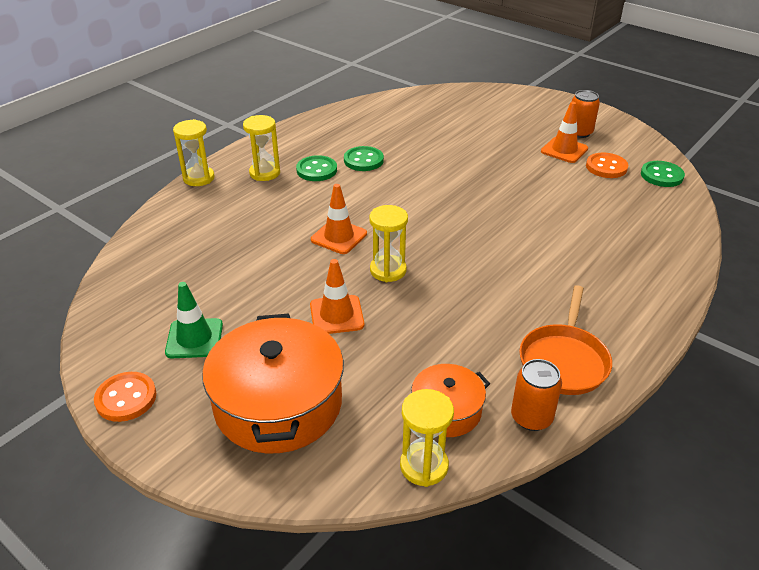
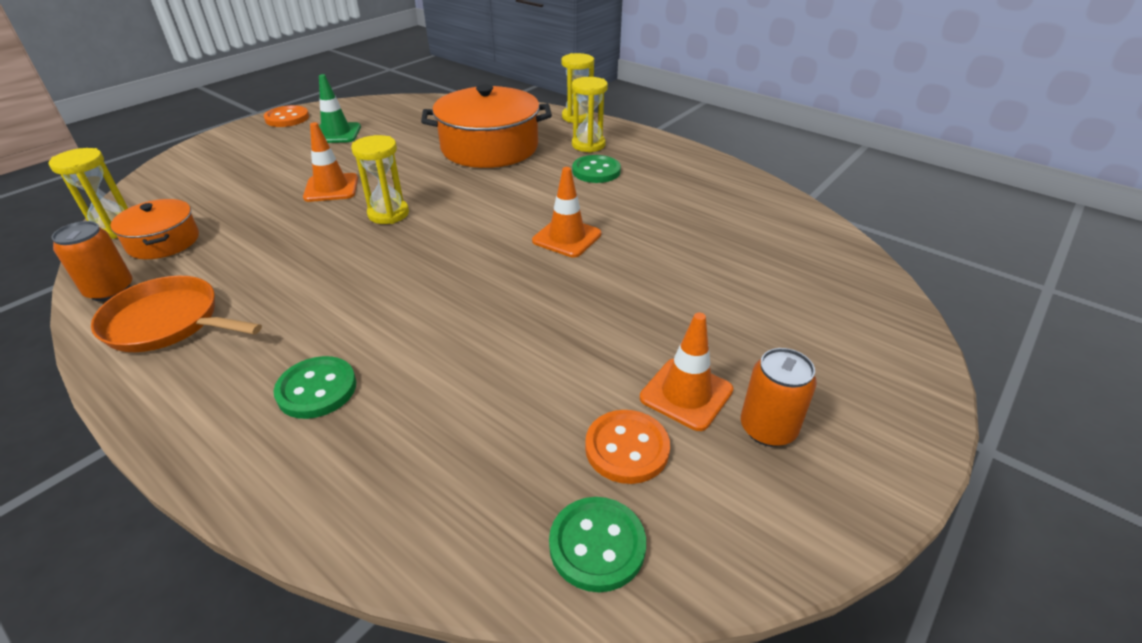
camera: 90 degrees right, 0 degrees up
orange pot [202,314,344,454] -> orange pot moved to [421,84,552,168]
orange traffic cone [311,184,367,254] -> orange traffic cone moved to [532,167,601,257]
green button [344,146,384,171] -> green button moved to [274,356,356,419]

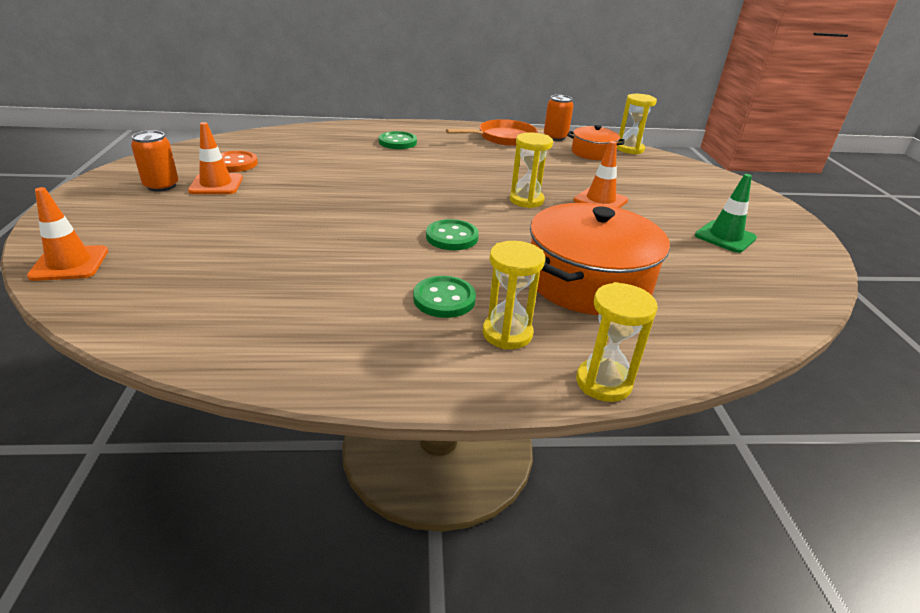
camera: 135 degrees right, 5 degrees down
orange button [264,105,309,127] -> none
orange traffic cone [532,167,601,257] -> orange traffic cone moved to [27,187,108,281]
green button [549,497,646,592] -> green button moved to [426,219,479,250]

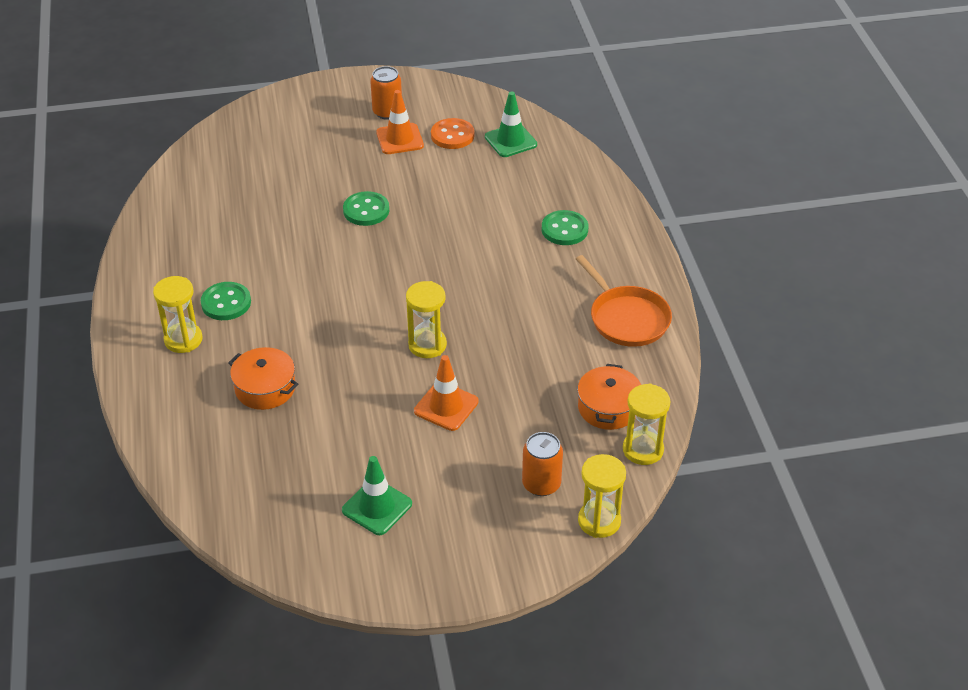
camera: 85 degrees right, 10 degrees up
orange traffic cone [27,187,108,281] -> none
green button [426,219,479,250] -> green button moved to [343,191,389,226]
orange pot [530,203,670,315] -> orange pot [228,347,298,410], size x0.54
orange can [544,95,574,141] -> orange can moved to [522,432,563,496]
yellow hourglass [576,282,658,402] -> yellow hourglass moved to [578,454,626,538]
none -> green traffic cone [485,91,537,157]

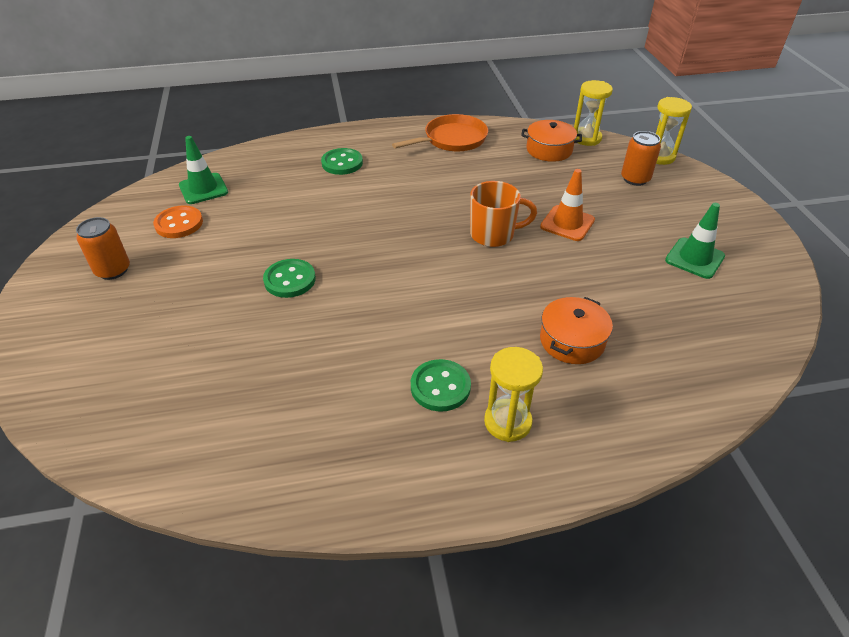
camera: 90 degrees left, 0 degrees up
orange traffic cone [376,90,424,154] -> none
yellow hourglass [406,281,447,358] -> orange mug [470,181,537,247]

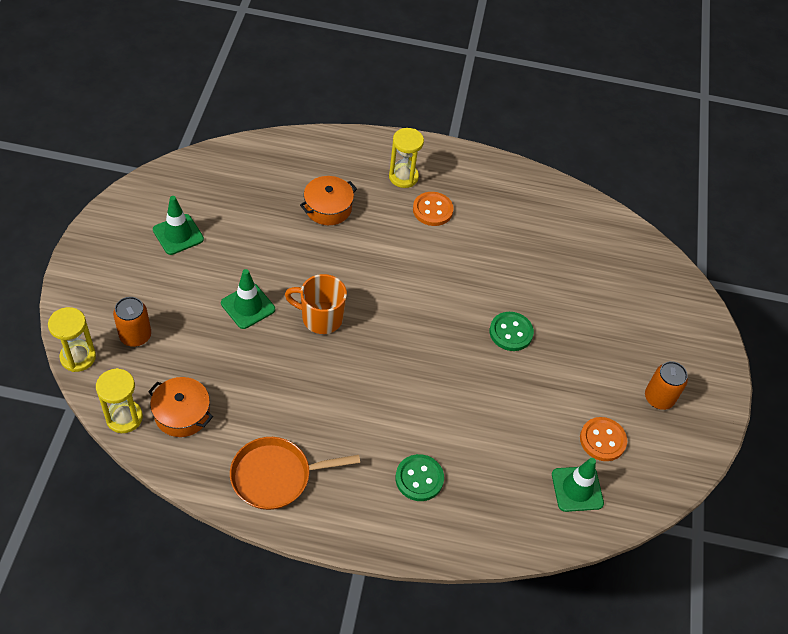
camera: 165 degrees left, 10 degrees up
green button [411,359,471,411] -> orange button [413,192,454,226]
orange traffic cone [540,169,595,241] -> green traffic cone [221,269,275,329]

